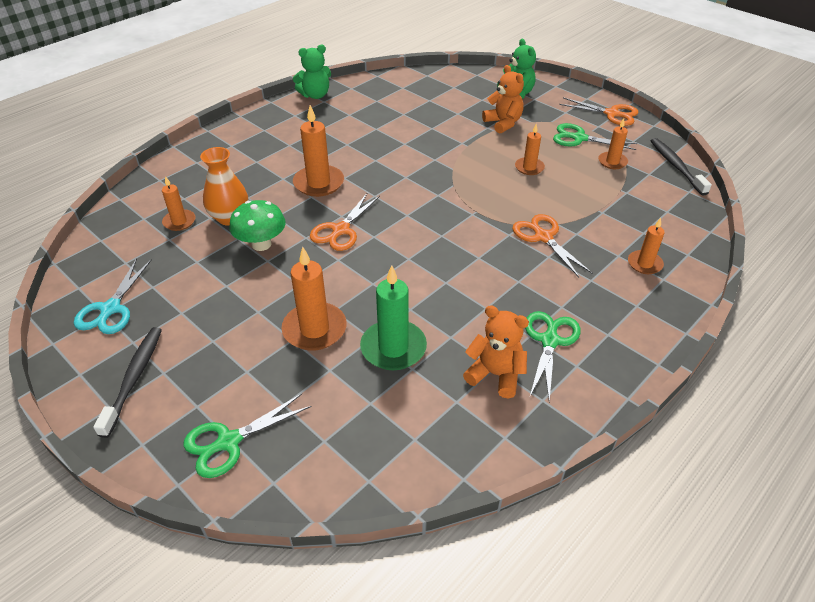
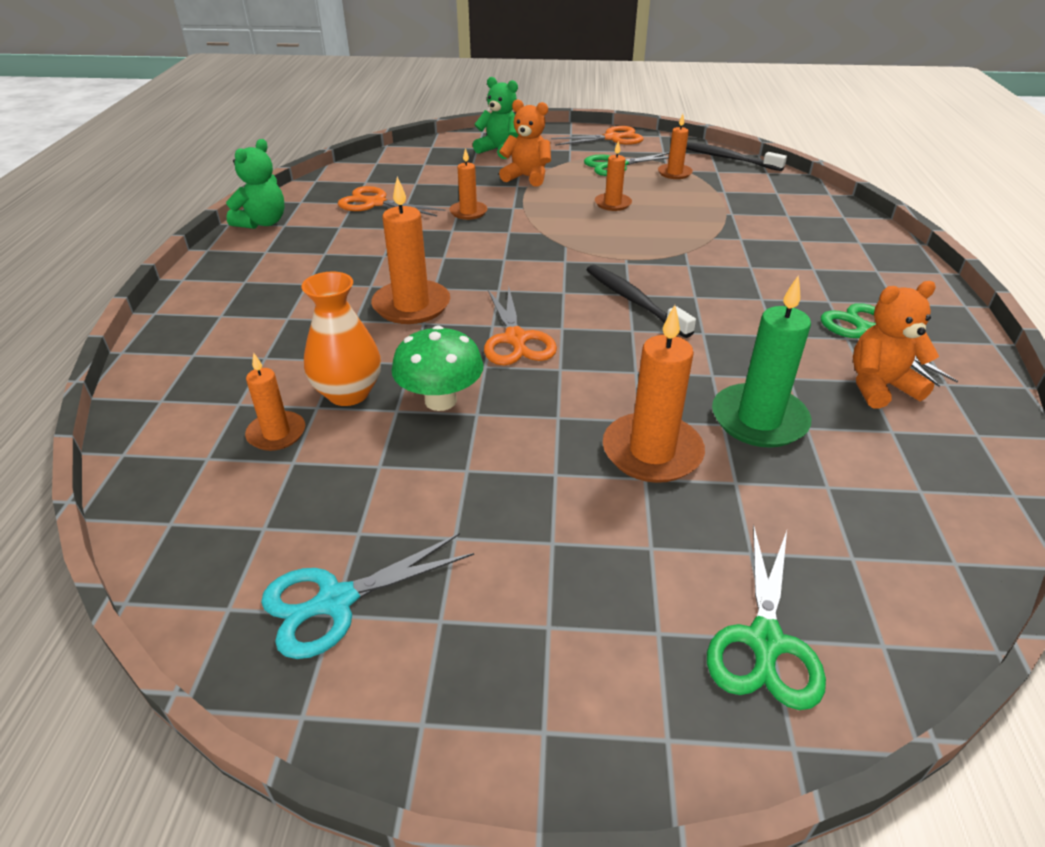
camera: 40 degrees left, 5 degrees down
turquoise scissors [74,258,152,334] -> turquoise scissors turned 90 degrees clockwise [261,533,474,659]
black toothbrush [93,327,162,438] -> black toothbrush moved to [587,265,696,338]
orange scissors [512,214,592,277] -> orange scissors moved to [338,186,446,216]
orange candle [628,218,665,274] -> orange candle moved to [449,148,487,220]

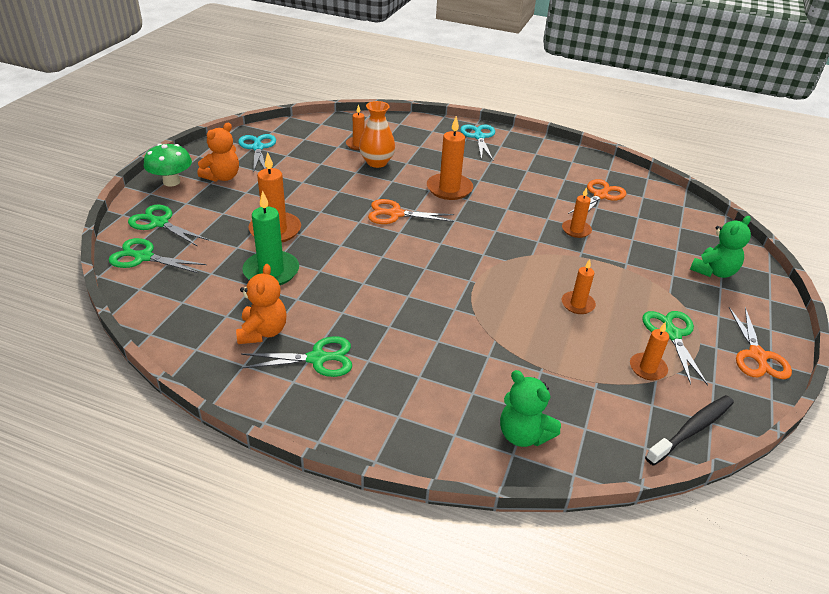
camera: 105 degrees right, 0 degrees up
green teddy bear [226,139,285,229] -> green teddy bear moved to [500,370,561,447]
green mushroom [392,325,484,411] -> green mushroom moved to [144,144,192,187]
orange teddy bear [499,99,551,187] -> orange teddy bear moved to [197,123,239,182]
black toothbrush [587,265,696,338] -> none
none -> green scissors [108,238,206,273]
none -> turquoise scissors [460,125,495,160]

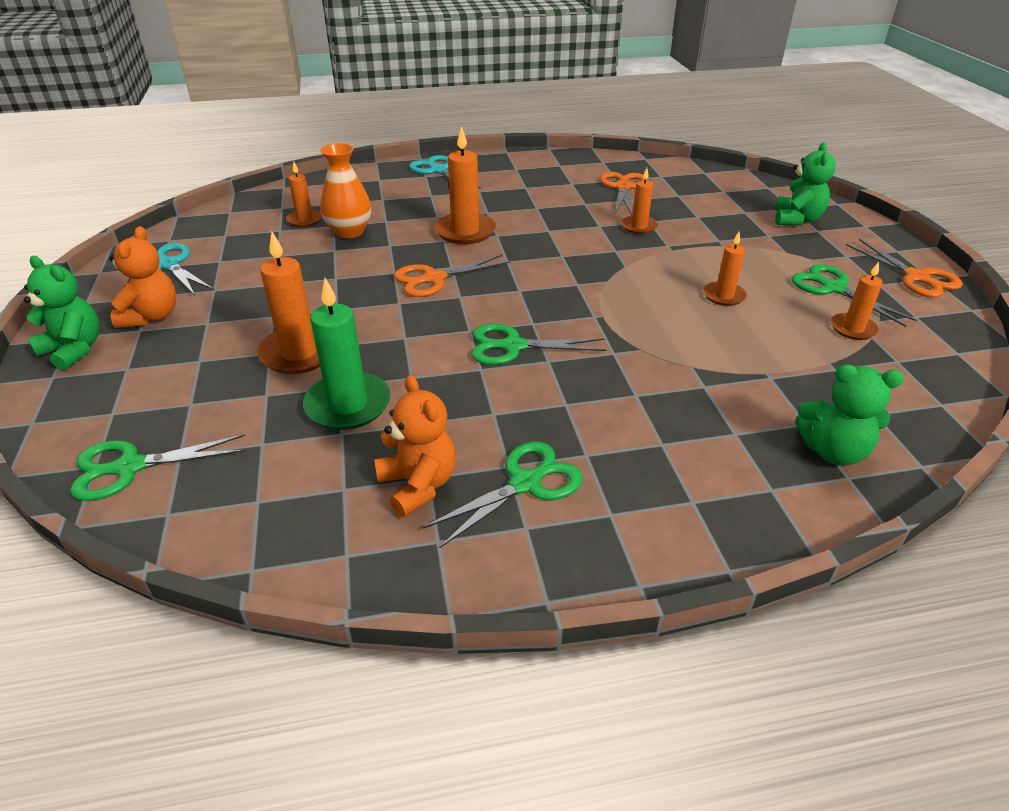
camera: 30 degrees left, 0 degrees up
green scissors [128,205,209,247] -> green scissors moved to [471,323,607,365]
green mushroom [144,144,192,187] -> green teddy bear [24,256,100,371]
black toothbrush [645,395,734,466] -> none

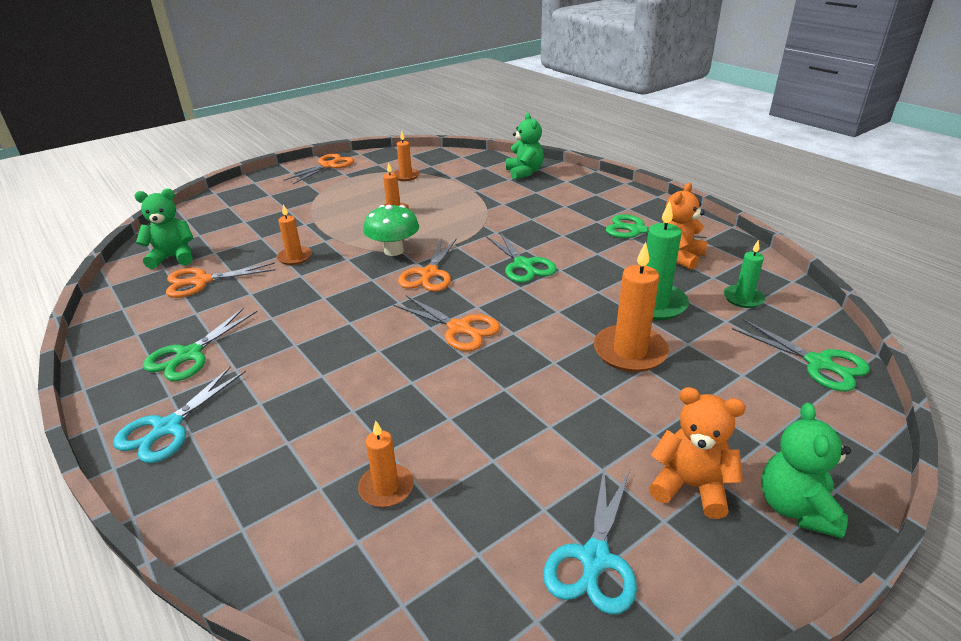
camera: 115 degrees left, 5 degrees down
orange teddy bear [110,226,176,328] -> orange teddy bear turned 45 degrees clockwise [649,387,746,519]
orange vase [320,143,371,238] -> none
orange candle [434,126,496,244] -> none
green teddy bear [775,142,836,225] -> green teddy bear moved to [135,189,193,269]
green scissors [791,264,917,327] -> green scissors moved to [143,307,257,381]
none -> green mushroom [363,205,419,256]
none -> orange scissors [398,238,457,292]
none -> green candle [724,240,765,308]

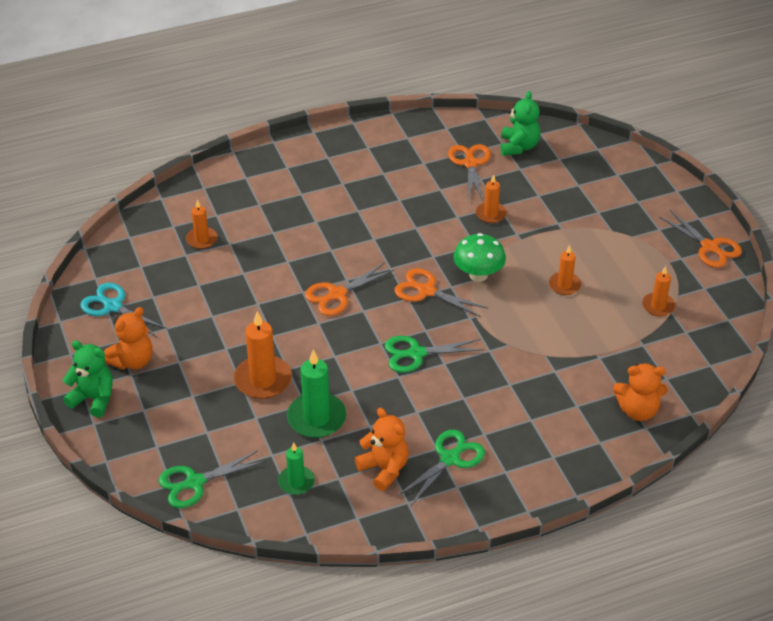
camera: 105 degrees right, 10 degrees up
turquoise scissors [113,367,246,463] -> none
green scissors [143,307,257,381] -> none
green teddy bear [506,113,544,180] -> orange teddy bear [613,363,668,421]

